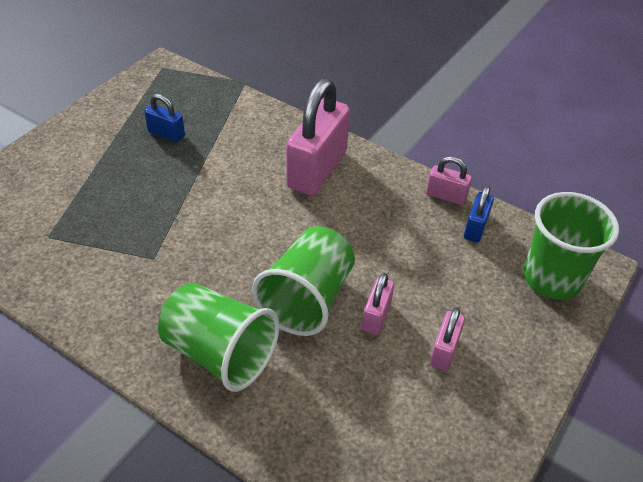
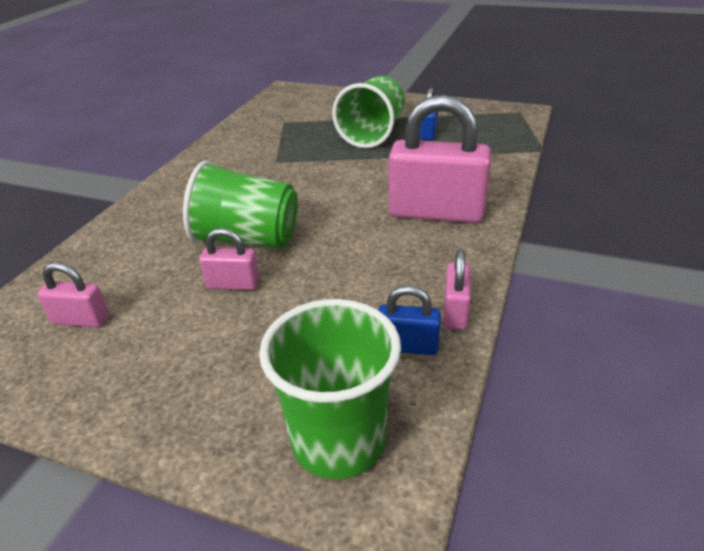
camera: 80 degrees right, 10 degrees down
green cup [158,283,279,392] -> green cup moved to [332,76,405,148]
pink padlock [430,308,465,371] -> pink padlock moved to [37,263,109,328]

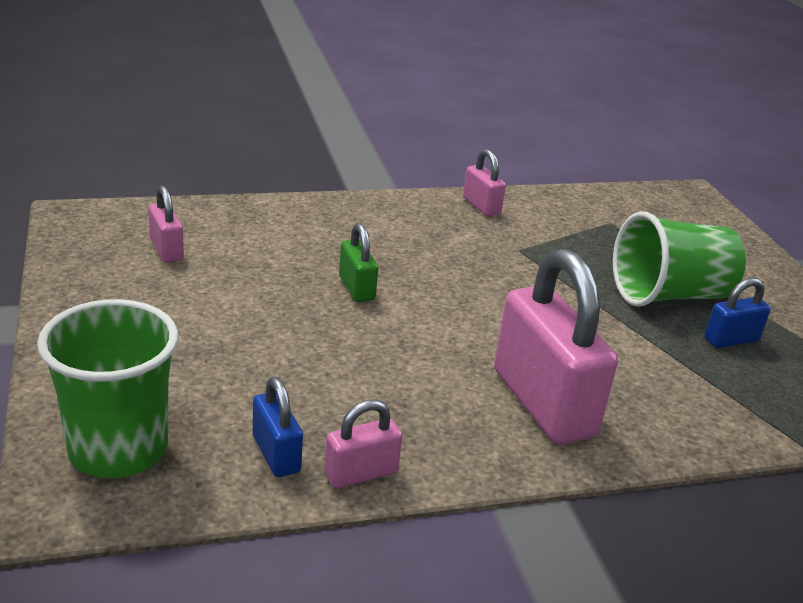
camera: 50 degrees right, 5 degrees down
green cup [183,161,298,249] -> green padlock [339,223,378,302]
pink padlock [199,228,259,290] -> pink padlock moved to [463,149,506,216]

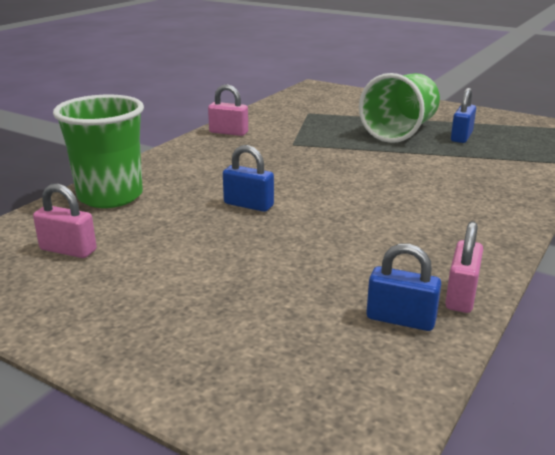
camera: 40 degrees left, 5 degrees down
green cup [37,299,178,478] -> green cup moved to [53,95,144,208]
green padlock [339,223,378,302] -> blue padlock [223,145,274,212]
pink padlock [494,249,618,444] -> none

